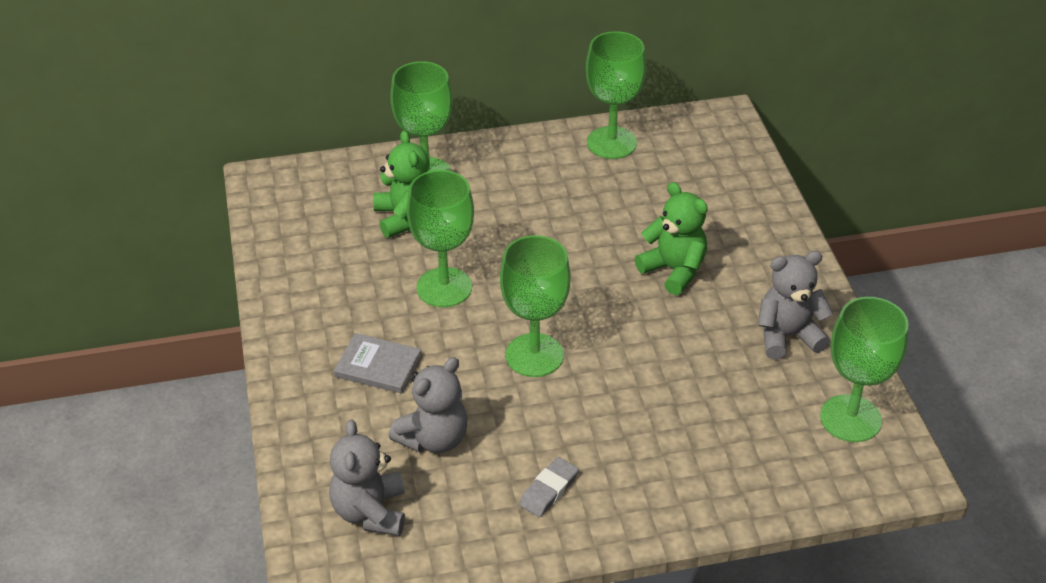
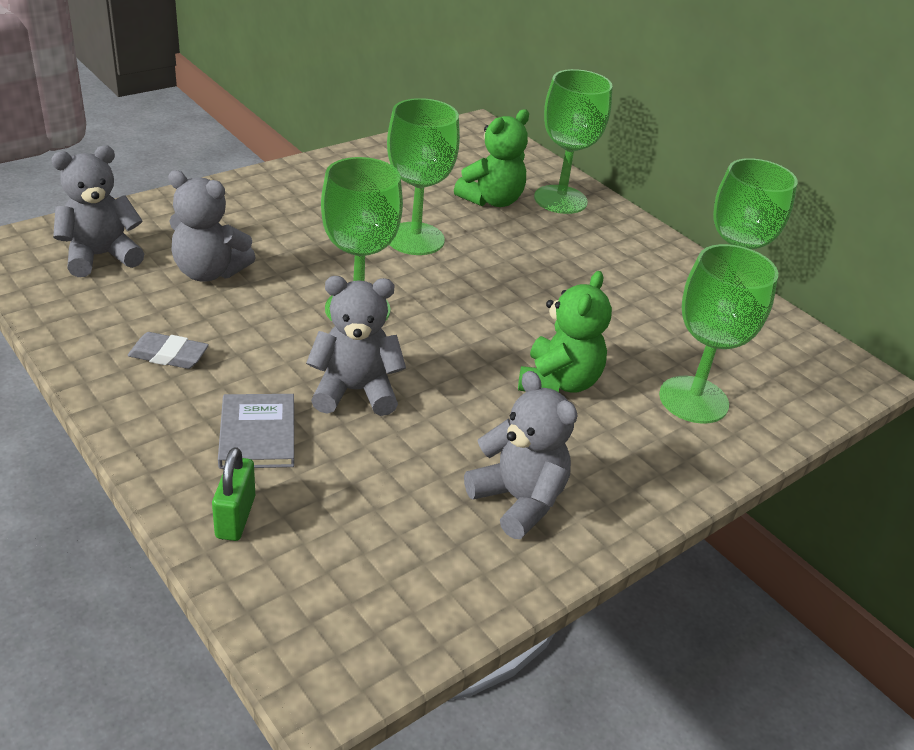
camera: 60 degrees right, 5 degrees down
grey book [334,333,422,393] -> grey book moved to [218,394,294,469]
green goblet [820,297,909,442] -> green goblet moved to [659,244,778,424]
none -> green padlock [212,447,255,541]
none -> grey teddy bear [306,276,406,416]

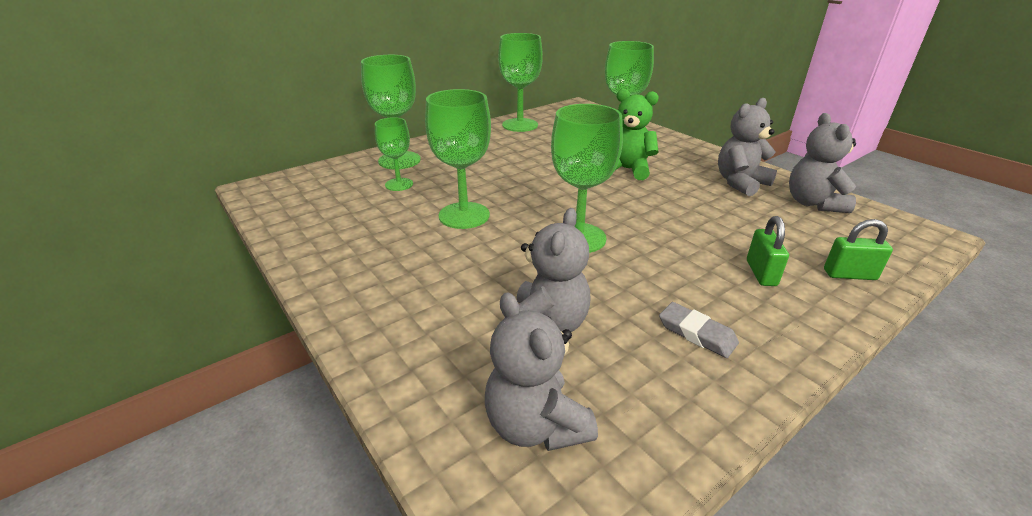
camera: 85 degrees left, 5 degrees down
grey eraser [128,332,209,369] -> grey eraser turned 60 degrees counterclockwise [659,302,739,358]
grey book [218,394,294,469] -> green padlock [747,216,789,286]
grey teddy bear [306,276,406,416] -> grey teddy bear moved to [789,113,856,213]
green teddy bear [454,109,529,207] -> green goblet [375,117,413,191]

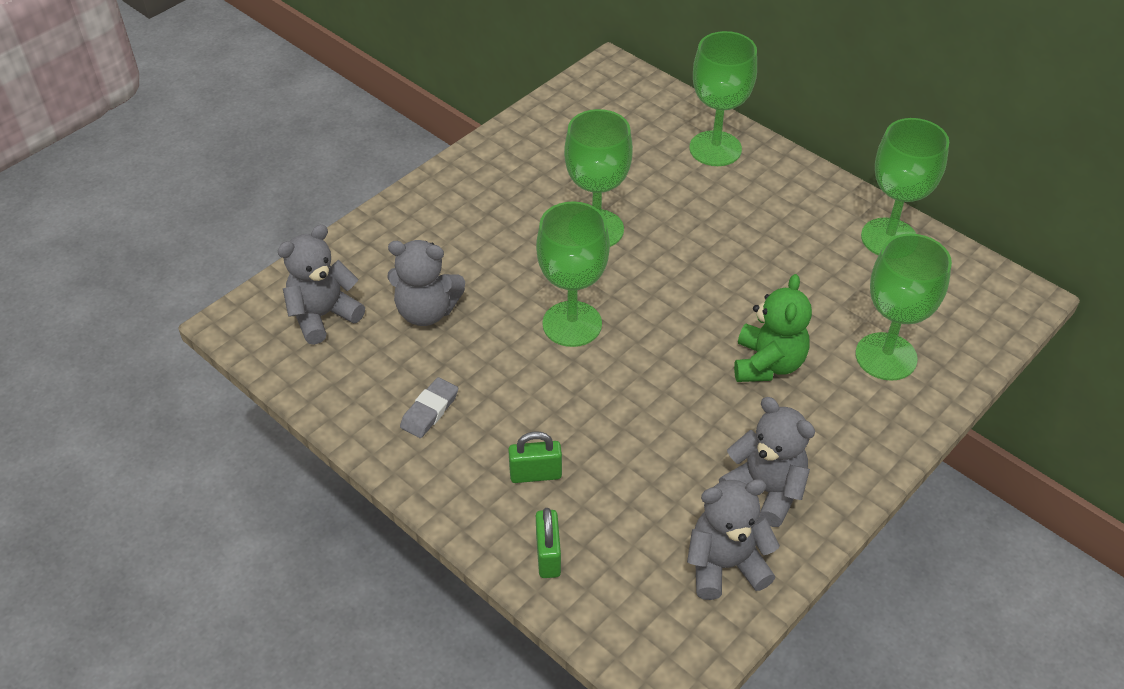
camera: 80 degrees right, 15 degrees up
green goblet [375,117,413,191] -> none

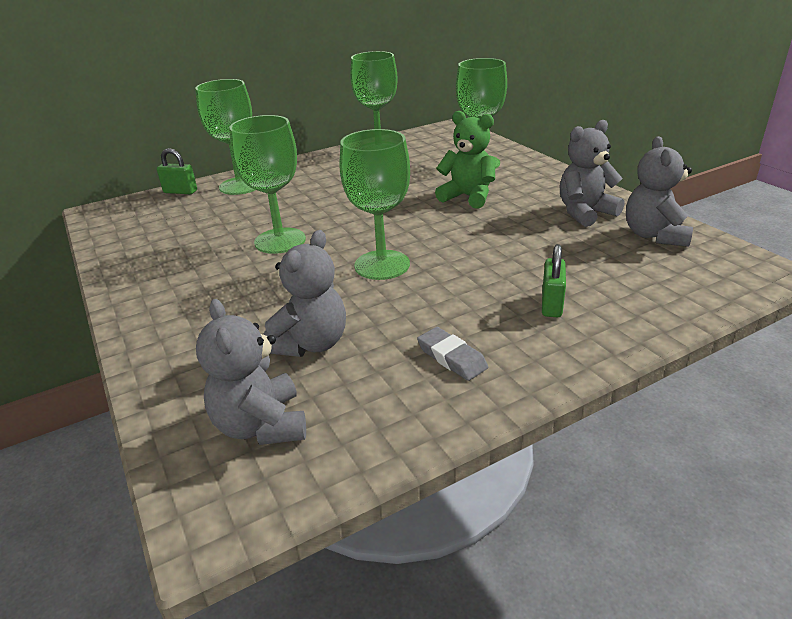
camera: 70 degrees left, 15 degrees down
green padlock [536,508,561,578] -> green padlock moved to [157,148,197,194]

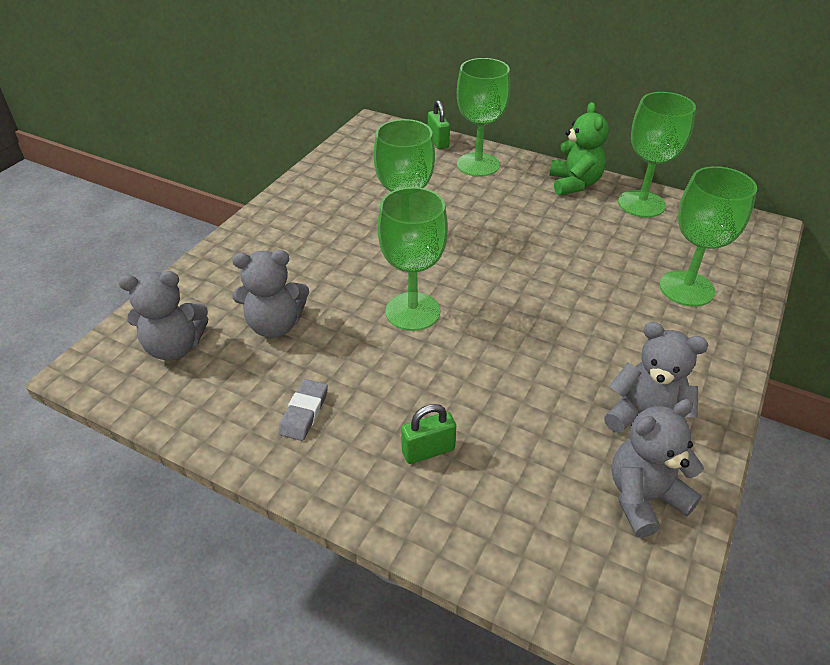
camera: 55 degrees right, 10 degrees up
grey teddy bear [196,299,306,445] -> grey teddy bear turned 135 degrees counterclockwise [118,271,209,361]
green teddy bear [435,111,495,209] -> green teddy bear moved to [549,102,609,195]

